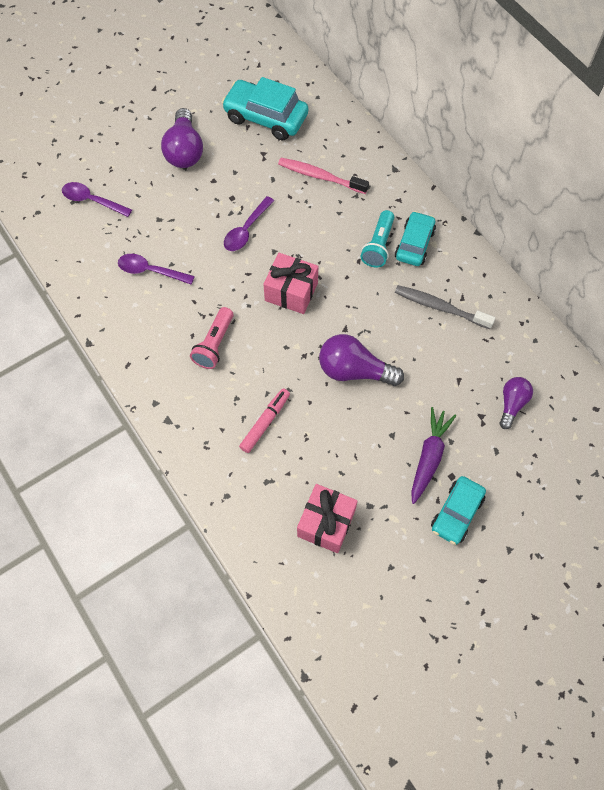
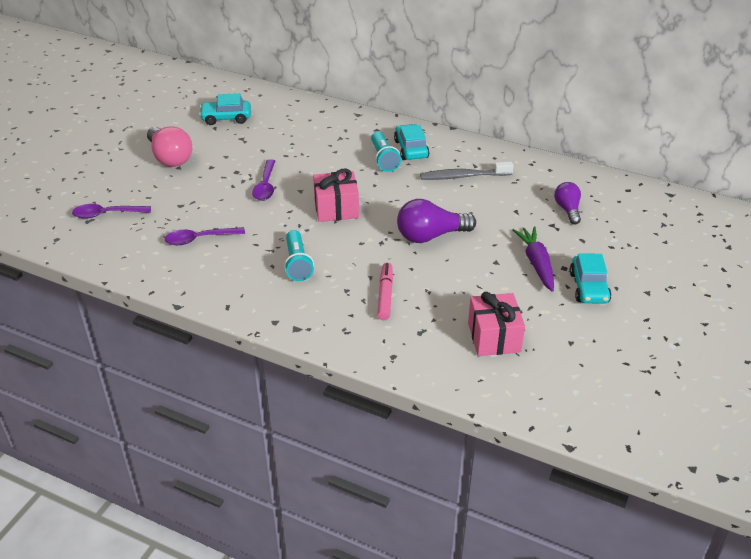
camera: 30 degrees left, 25 degrees down
purple light bulb [161,108,203,168] -> pink light bulb [147,126,192,167]
pink flashlight [190,307,234,369] -> turquoise flashlight [284,230,314,281]
turquoise car [222,77,308,141] -> turquoise car [199,93,251,125], size x0.66
pink toothbrush [278,158,369,194] -> none

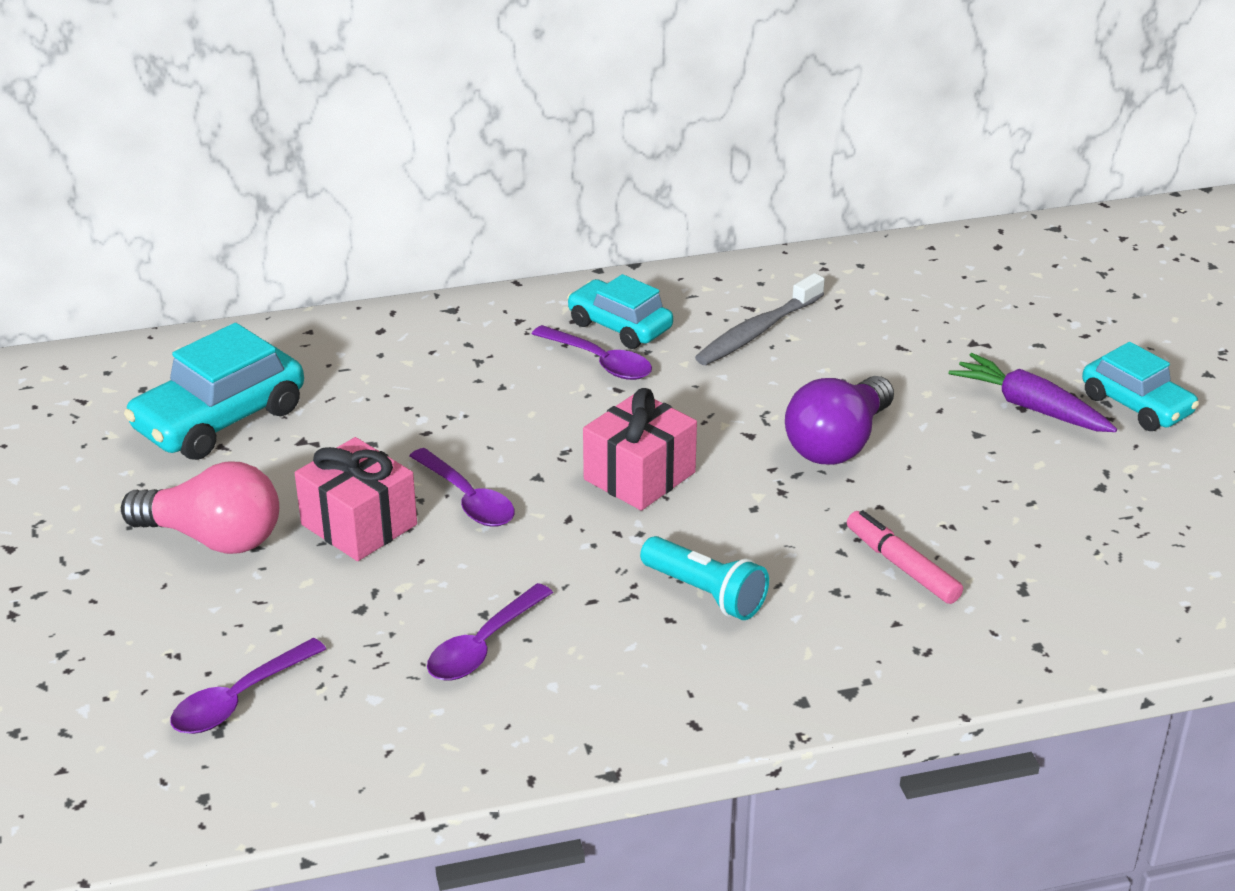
camera: 40 degrees left, 5 degrees down
turquoise car [199,93,251,125] -> turquoise car [124,323,304,460], size x1.52
turquoise flashlight [371,132,401,172] -> purple spoon [532,325,652,380]
pink gift [468,292,525,356] -> pink gift moved to [295,437,417,561]
purple light bulb [554,182,581,224] -> none

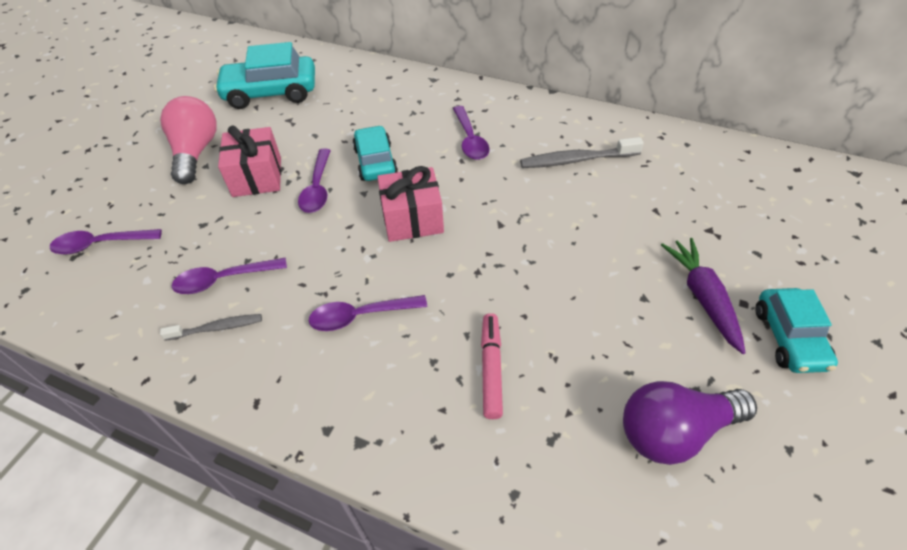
camera: 40 degrees right, 15 degrees up
pink light bulb [121,461,279,554] -> pink light bulb turned 150 degrees counterclockwise [160,96,217,184]
turquoise car [567,274,673,349] -> turquoise car moved to [352,125,398,181]
turquoise flashlight [640,536,769,620] -> purple spoon [309,295,427,331]
purple light bulb [785,376,894,465] -> purple light bulb moved to [623,381,757,465]
none -> grey toothbrush [160,314,262,341]

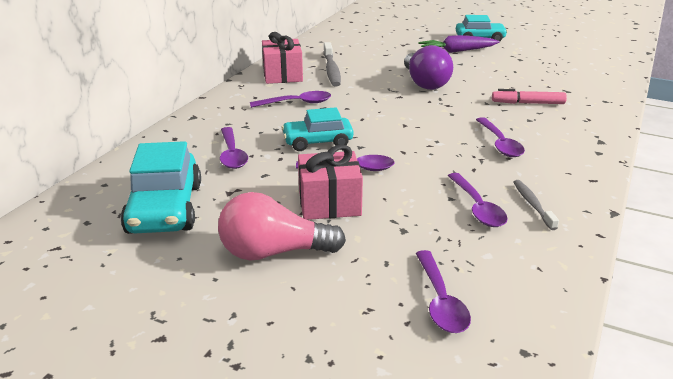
camera: 90 degrees left, 20 degrees down
pink gift [377,166,444,242] -> pink gift moved to [262,32,303,84]
purple light bulb [623,381,757,465] -> purple light bulb moved to [404,45,453,90]
none -> purple spoon [220,127,248,169]

